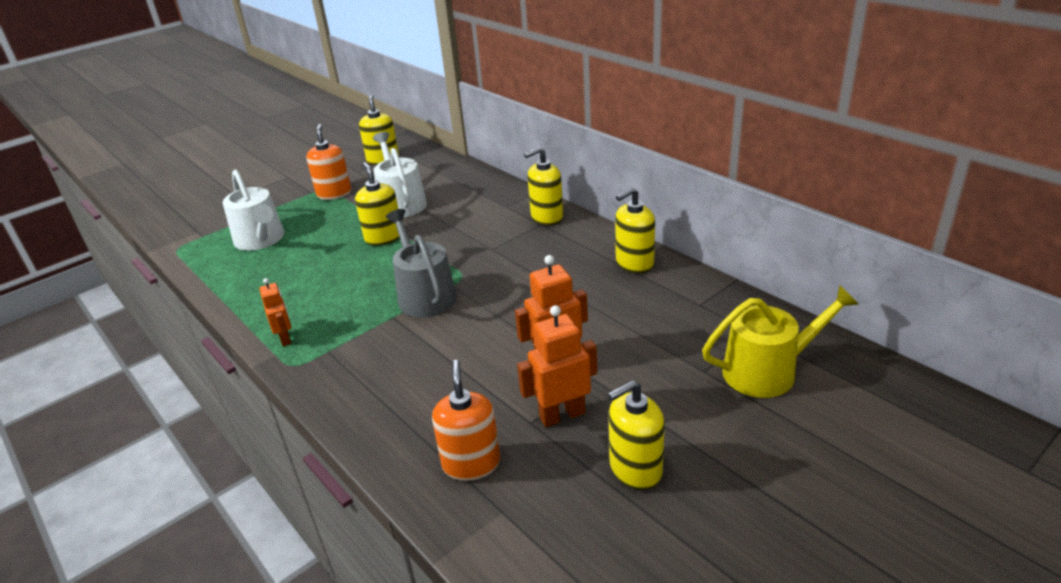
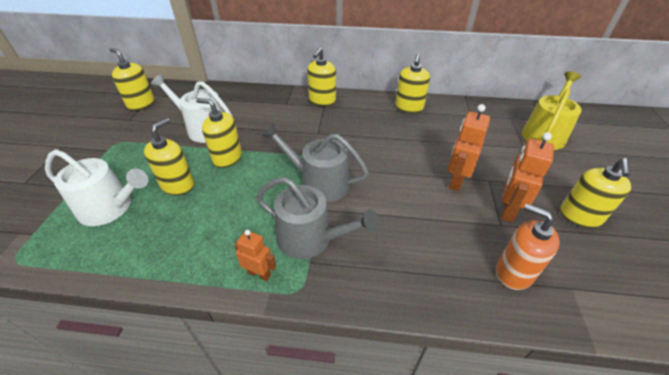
camera: 45 degrees left, 10 degrees up
orange soap dispenser [306,124,352,200] -> none
none -> yellow soap dispenser [144,118,194,196]
none -> grey watering can [256,177,379,259]

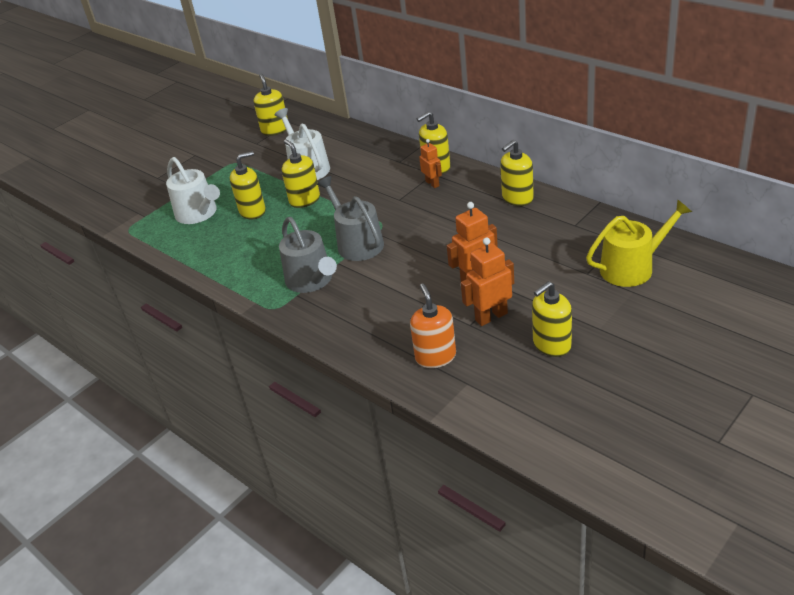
camera: 40 degrees right, 5 degrees down
orange robot [234,230,276,281] -> orange robot moved to [419,139,442,188]

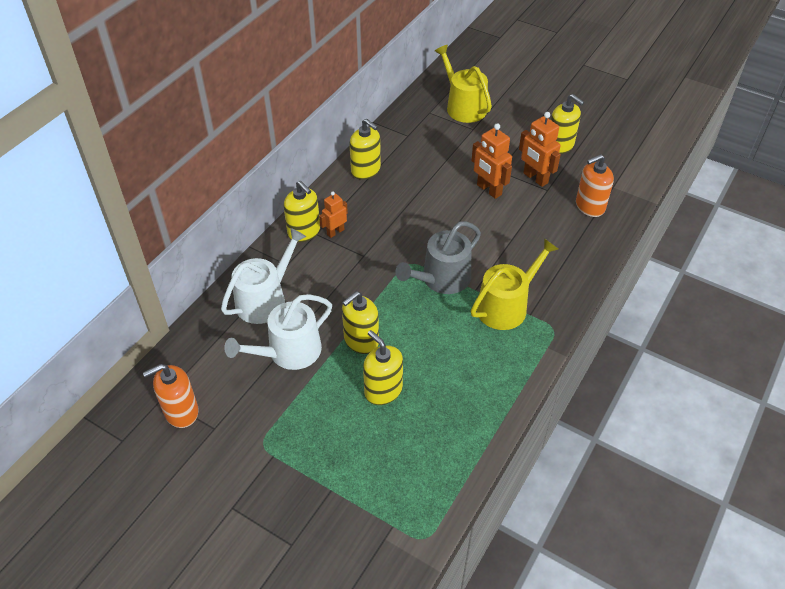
camera: 105 degrees left, 10 degrees up
white watering can [166,157,220,224] -> white watering can moved to [221,228,306,324]
yellow soap dispenser [254,73,288,136] -> orange soap dispenser [143,364,199,428]
grey watering can [279,217,337,293] -> yellow watering can [471,238,558,330]

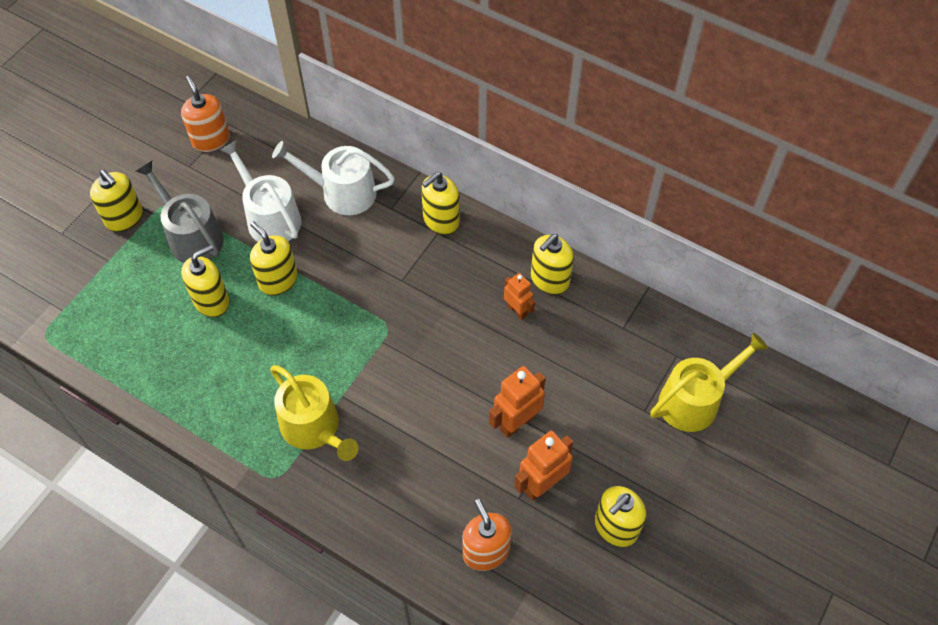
camera: 90 degrees right, 10 degrees up
white watering can [221,228,306,324] -> white watering can turned 150 degrees clockwise [272,141,395,215]
orange robot [319,191,348,238] -> orange robot moved to [504,273,535,320]
grey watering can [395,221,481,294] -> grey watering can moved to [136,161,224,263]
none -> yellow soap dispenser [90,169,143,232]

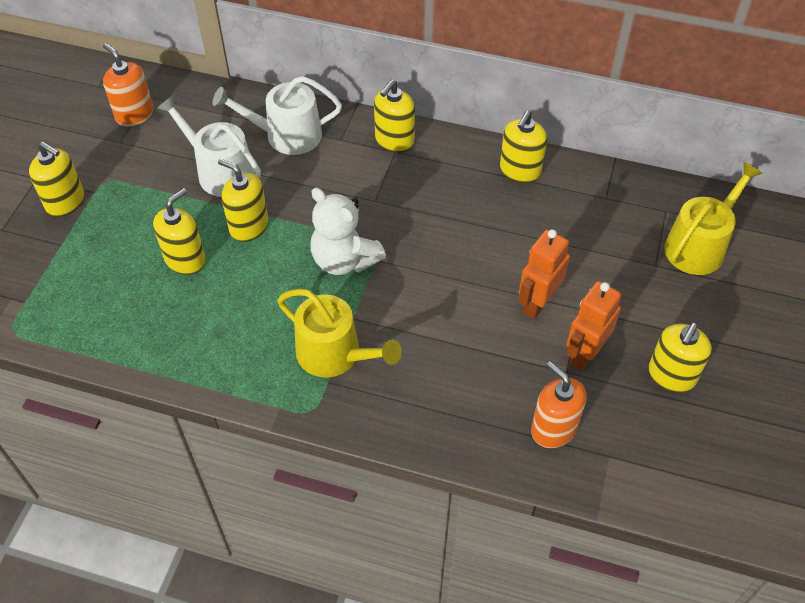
camera: 15 degrees left, 5 degrees down
grey watering can [136,161,224,263] -> none
orange robot [504,273,535,320] -> none
none -> white teddy bear [310,188,386,275]

